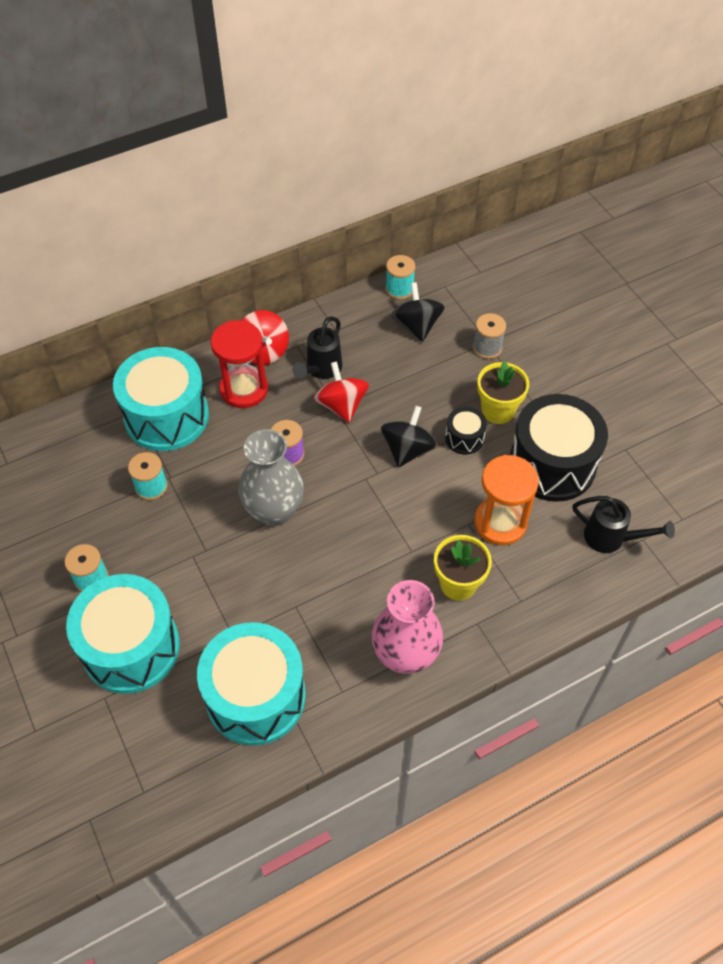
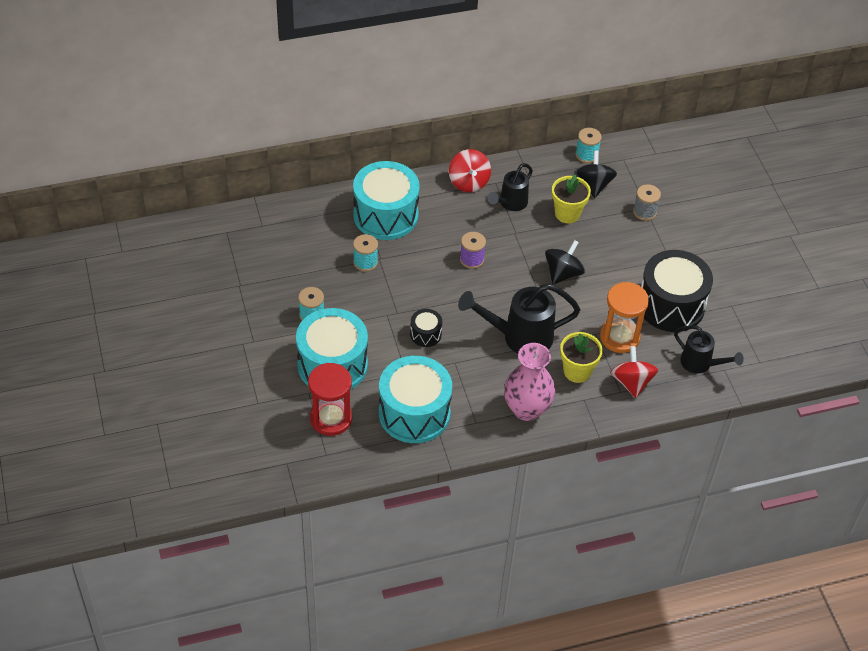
camera: 10 degrees right, 5 degrees down
red hourglass [211,320,268,408] -> red hourglass moved to [308,363,352,436]
grey vase [238,429,304,526] -> none
red spinning top [314,362,369,423] -> red spinning top moved to [610,346,658,398]
black drum [445,407,487,455] -> black drum moved to [410,309,442,347]
yellow flower pot [477,361,529,424] -> yellow flower pot moved to [552,175,591,224]
none -> black watering can [458,284,580,354]

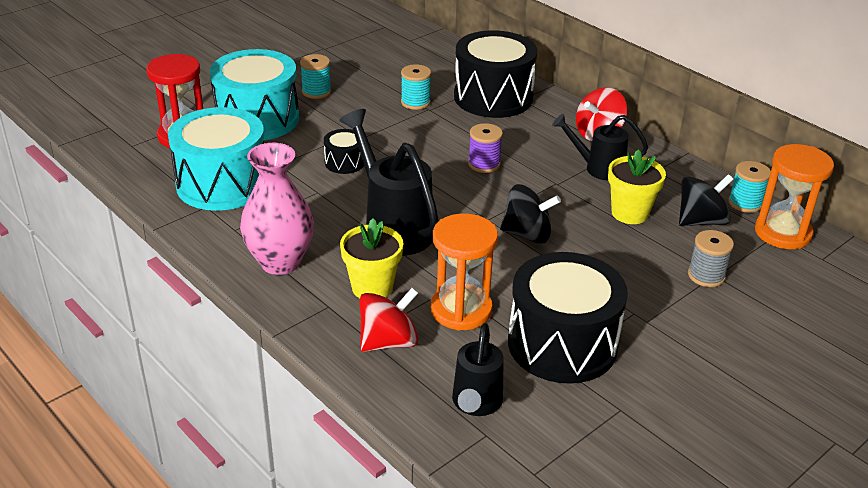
camera: 65 degrees right, 15 degrees down
turquoise drum [353,161,420,240] -> black drum [454,30,538,118]
none -> orange hourglass [755,144,834,249]

